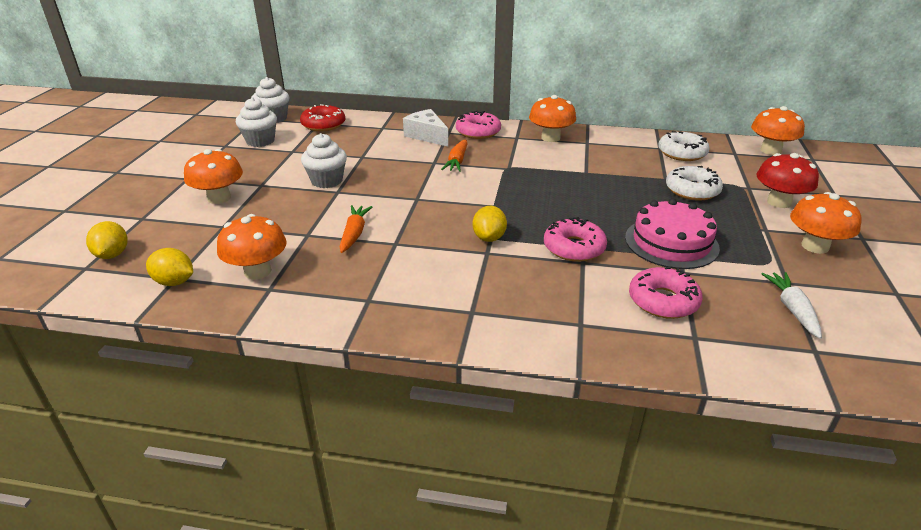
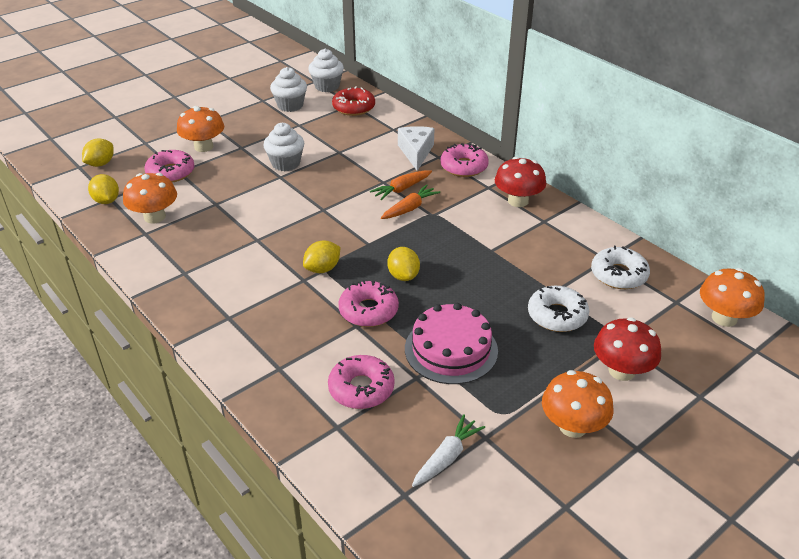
camera: 40 degrees right, 5 degrees up
orange carrot [339,205,372,253] -> orange carrot moved to [381,184,440,219]
orange mushroom [529,95,576,142] -> red mushroom [495,157,546,207]
none -> pink donut [144,150,195,183]
none -> yellow lemon [387,247,420,281]

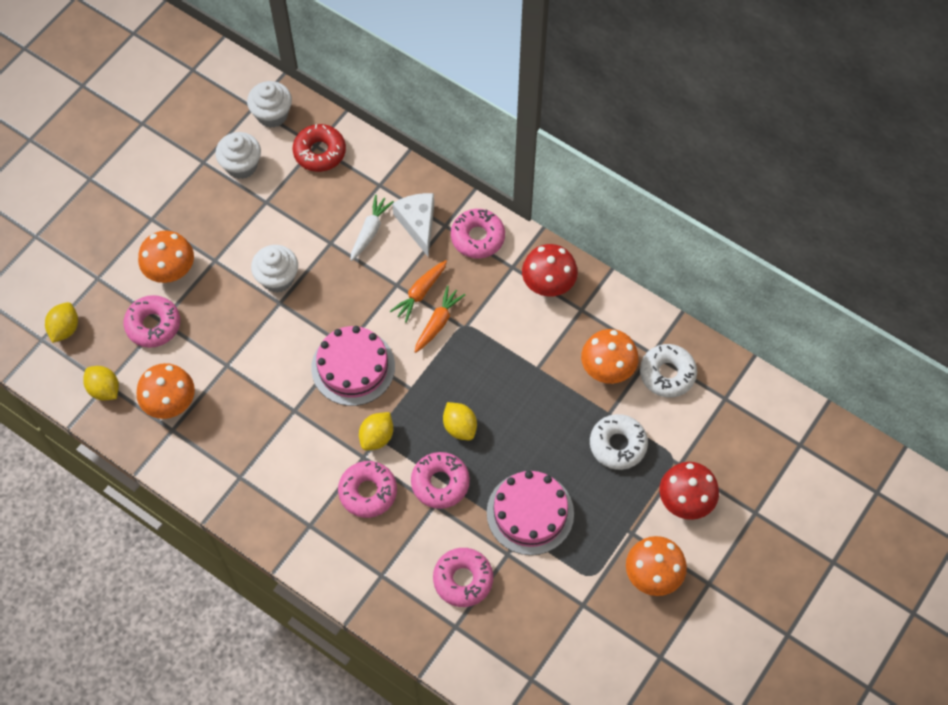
camera: 15 degrees left, 25 degrees up
white carrot [412,414,485,487] -> white carrot moved to [350,195,394,261]
orange mushroom [700,268,765,327] -> orange mushroom moved to [581,329,639,384]
none -> pink cake [311,326,395,406]
none -> pink donut [338,461,397,518]

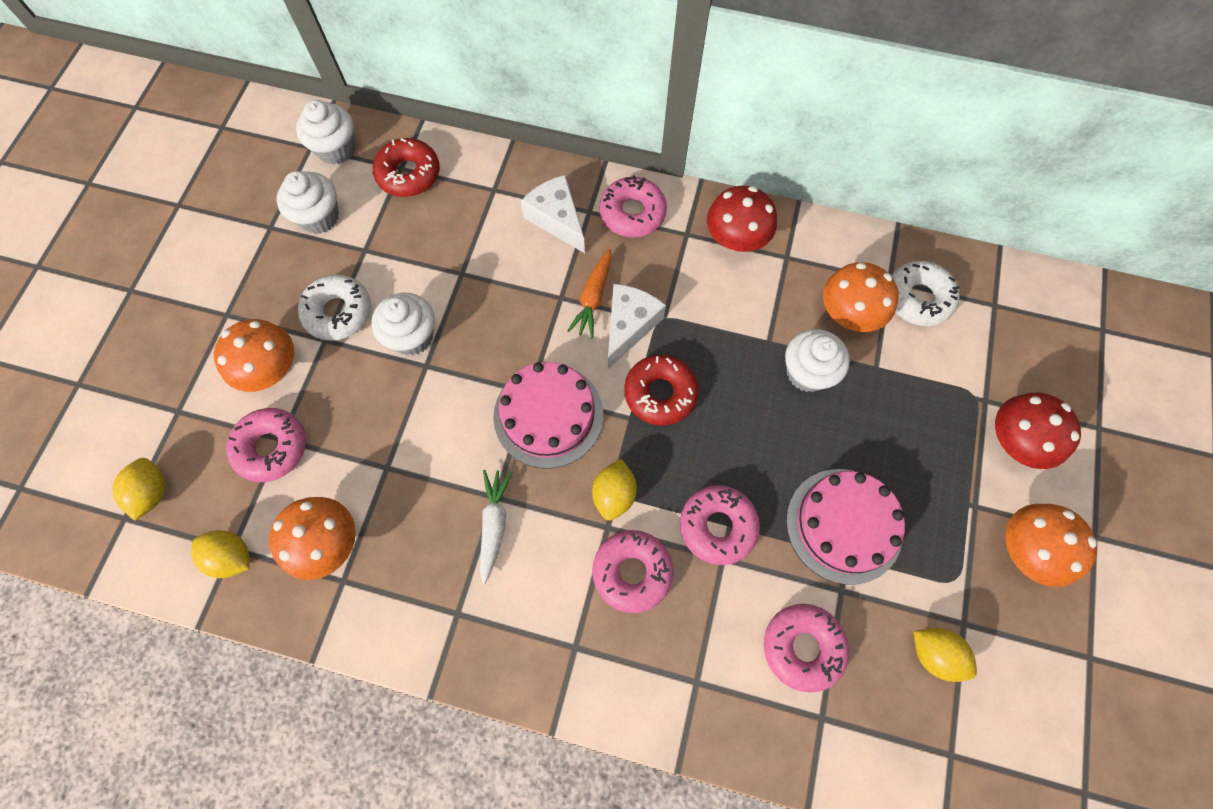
camera: 20 degrees left, 5 degrees up
white carrot [350,195,394,261] -> white carrot moved to [480,470,512,584]
orange carrot [414,285,465,353] -> white cheese [608,284,666,369]
yellow lemon [443,402,477,440] -> yellow lemon moved to [913,628,977,682]
white donut [590,414,648,470] -> white donut moved to [298,274,371,341]
none -> red donut [624,355,699,426]
none -> white cupcake [785,329,850,392]

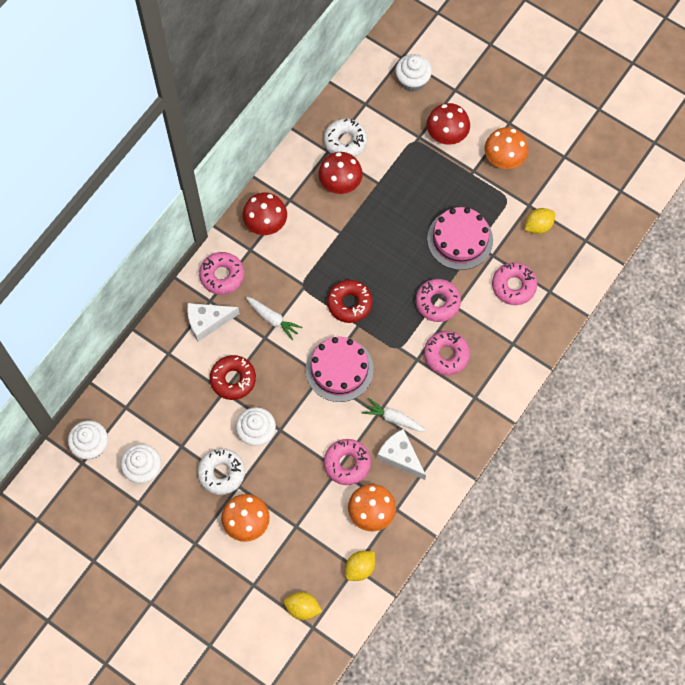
camera: 70 degrees left, 0 degrees up
pink donut [226,408,306,482] -> pink donut moved to [324,439,371,485]
red donut [373,138,440,197] -> red donut moved to [210,355,256,400]
orange carrot [567,249,612,339] -> white carrot [246,297,302,340]
yellow lemon [592,459,637,521] -> none
white cheese [608,284,666,369] -> white cheese moved to [377,429,426,480]
white cupcake [785,329,850,392] -> white cupcake moved to [395,54,432,92]
orange mushroom [823,262,899,332] -> red mushroom [318,152,363,194]

